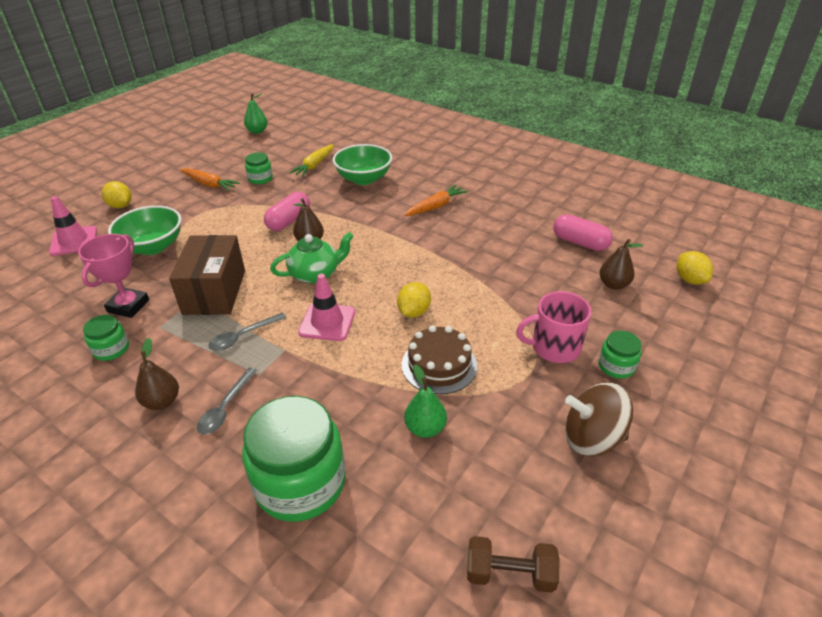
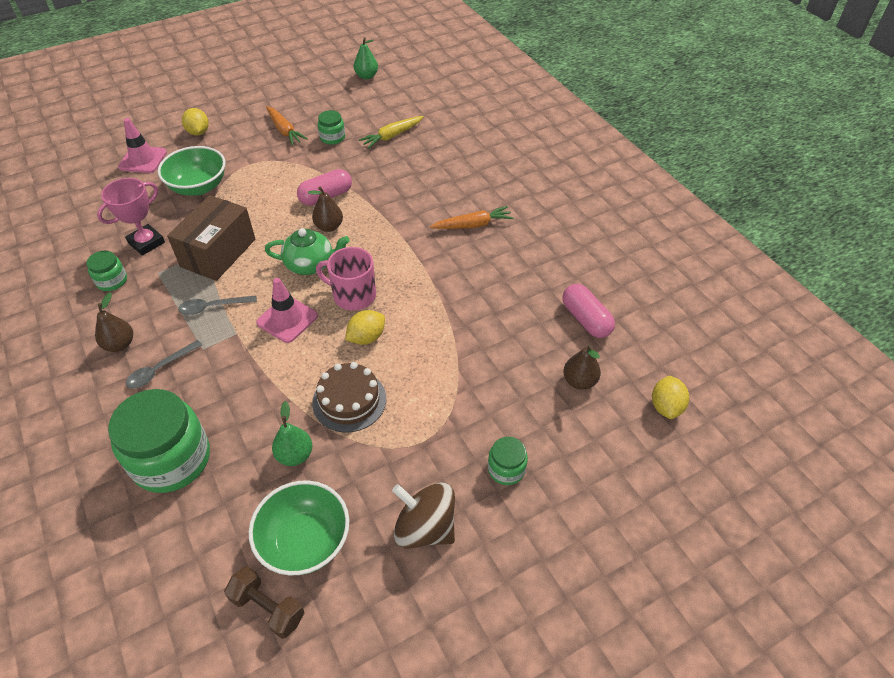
camera: 25 degrees right, 10 degrees up
green bowl [333,144,392,185] -> green bowl moved to [249,480,349,575]
pink mug [516,291,591,363] -> pink mug moved to [316,247,376,311]

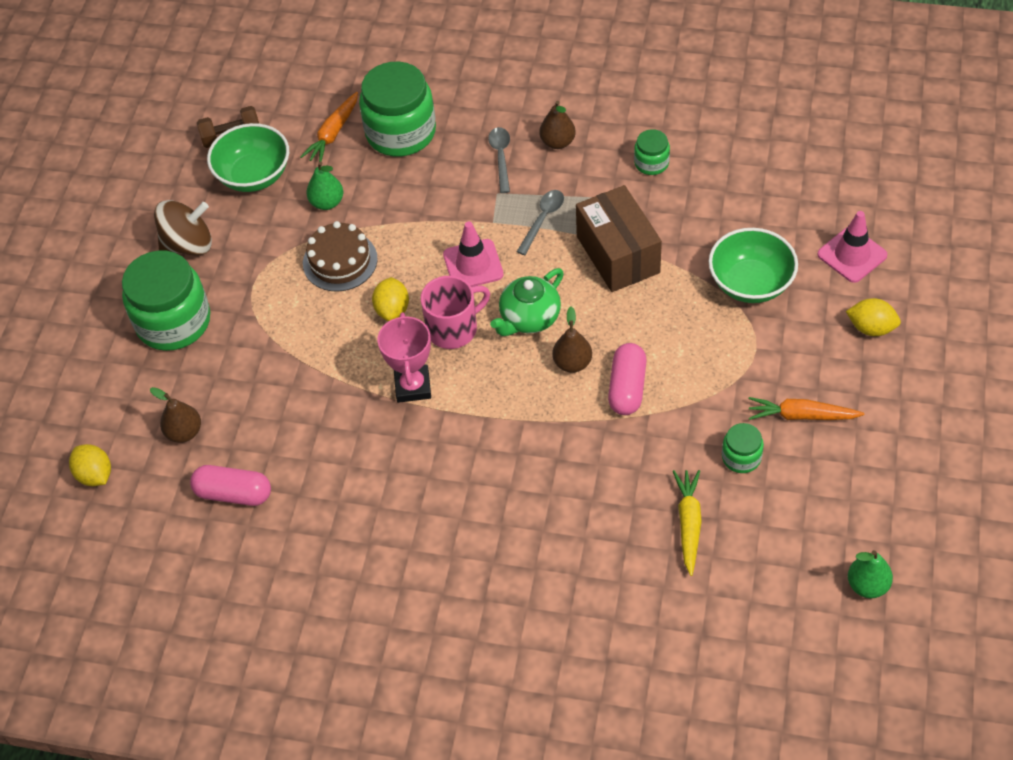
camera: 135 degrees right, 5 degrees up
pink trophy [97,178,165,256] -> pink trophy moved to [377,312,431,403]
orange carrot [430,206,514,229] -> orange carrot moved to [300,92,358,162]
green jar [488,437,528,485] -> green jar [122,250,210,351], size x2.10

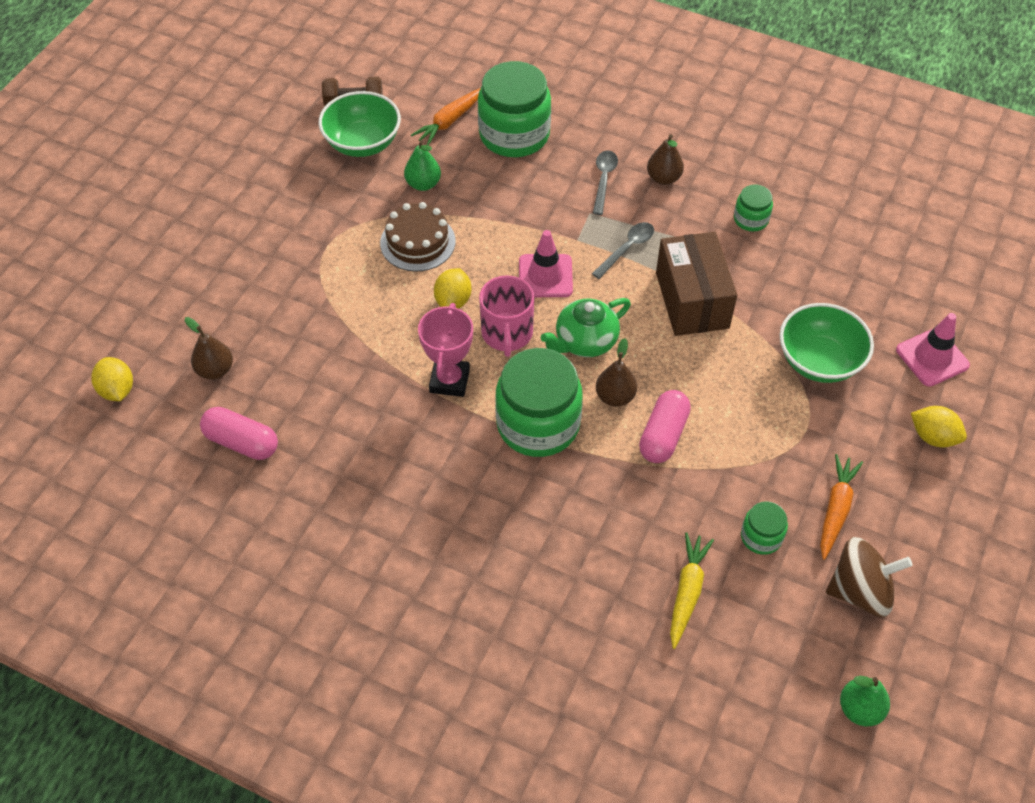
camera: 10 degrees right, 0 degrees up
green jar [122,250,210,351] -> green jar moved to [495,348,583,457]
brown spinning top [154,200,212,256] -> brown spinning top moved to [826,537,912,617]
pink mug [421,276,490,349] -> pink mug turned 105 degrees clockwise [479,275,534,357]
orange carrot [749,397,864,420] -> orange carrot turned 90 degrees clockwise [820,454,863,560]

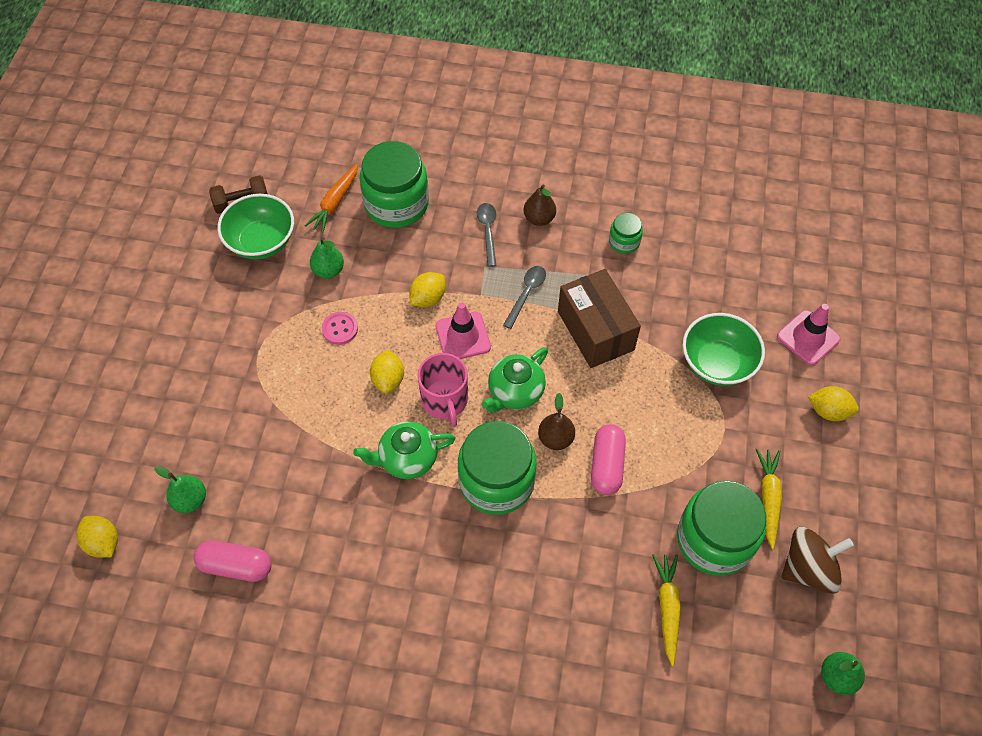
camera: 15 degrees left, 5 degrees up
brown pear [185,317,233,380] -> green pear [154,466,206,513]
brown cake [380,202,456,272] -> pink button [322,312,358,345]
pink trophy [418,303,473,397] -> green teapot [353,421,455,479]
green jar [741,501,788,555] -> green jar [677,481,766,576], size x2.10
orange carrot [820,454,863,560] -> yellow carrot [756,449,782,550]
none -> yellow lemon [409,272,445,307]

